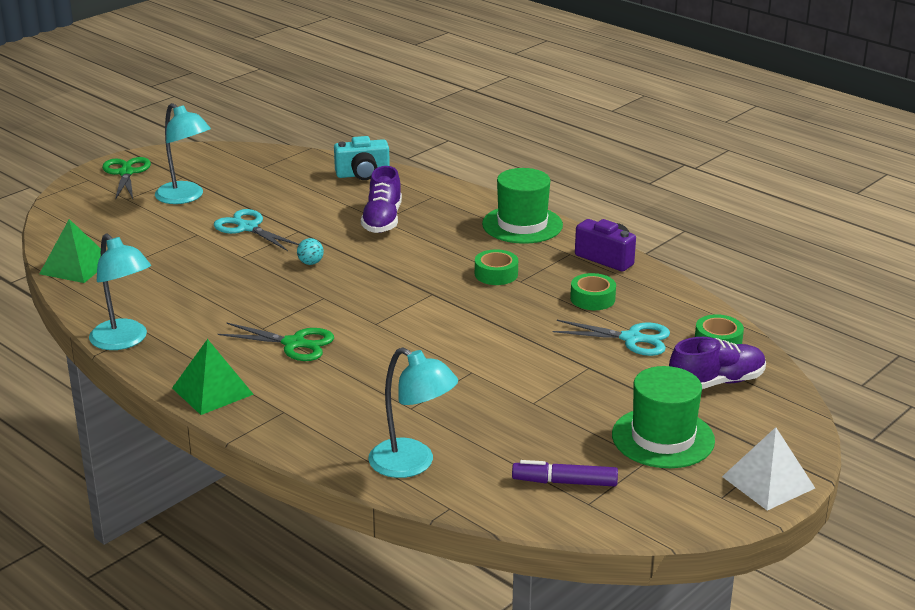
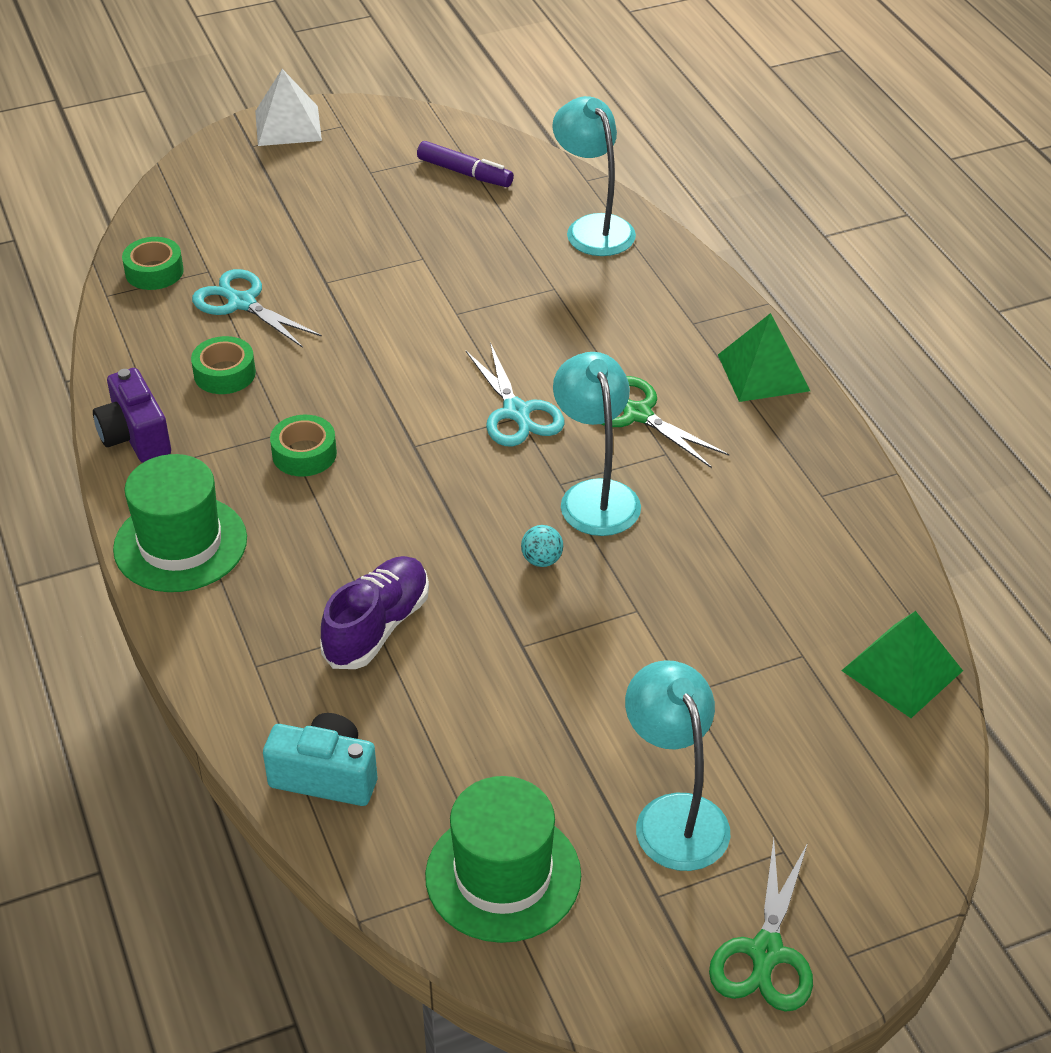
camera: 155 degrees left, 15 degrees up
turquoise lamp [89,233,151,350] -> turquoise lamp moved to [553,352,641,536]
turquoise scissors [214,209,299,251] -> turquoise scissors moved to [466,343,565,446]
green hat [612,366,715,468] -> green hat moved to [425,776,581,943]
purple shoe [669,337,766,389] -> none

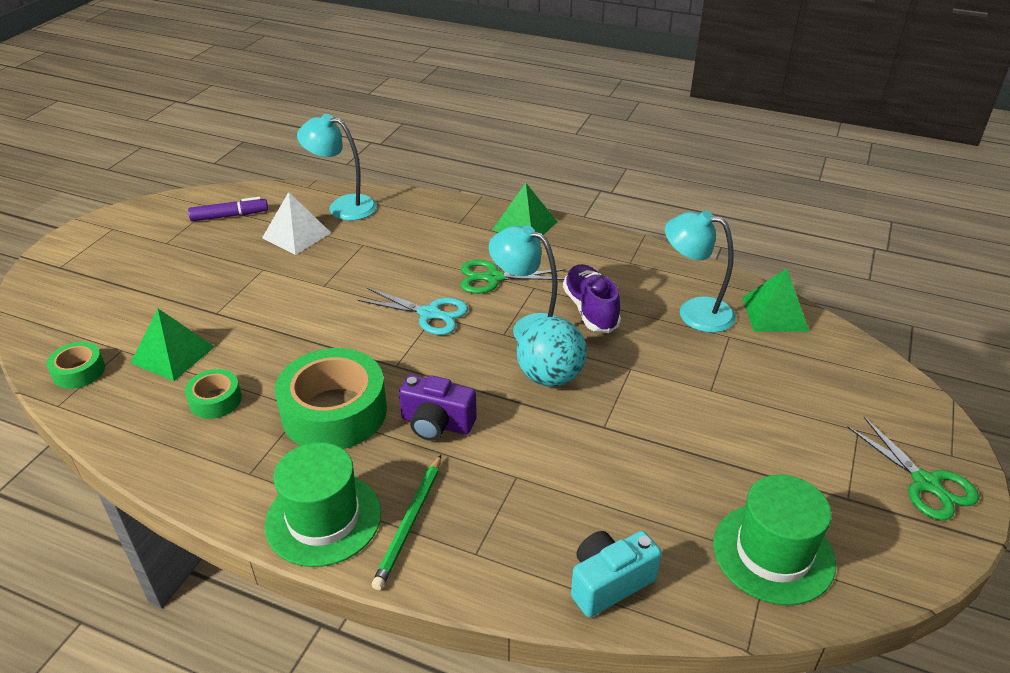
camera: 45 degrees left, 5 degrees down
purple camera [93,368,171,463] -> purple camera moved to [399,375,477,441]
turquoise scissors [192,269,322,348] -> green pyramid [130,308,215,381]
white pyramid [255,69,322,146] -> white pyramid moved to [262,192,331,255]
green tape [270,415,337,477] -> green tape [275,348,387,449], size x2.02
purple shoe [320,556,429,669] -> purple shoe moved to [563,264,621,333]
turquoise ball [521,525,563,567] -> turquoise ball [517,317,587,387], size x2.24
turquoise lamp [625,660,730,871] -> turquoise lamp moved to [665,210,736,333]
none -> green pencil [372,455,441,590]

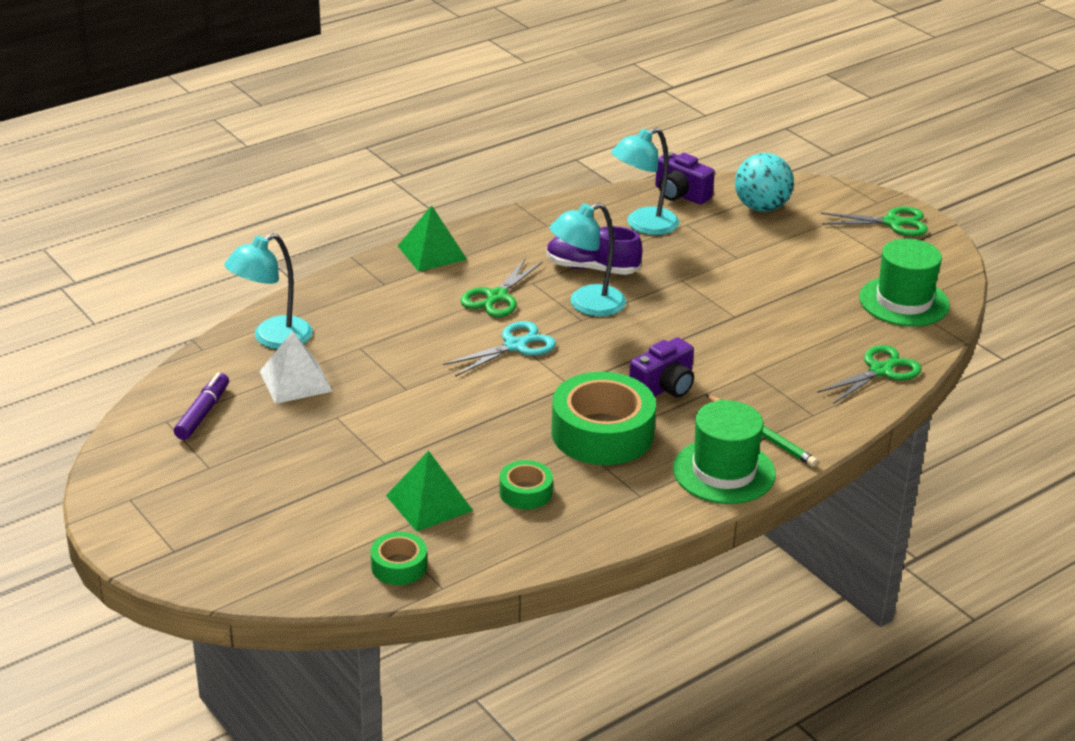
camera: 60 degrees left, 5 degrees down
turquoise ball [517,317,587,387] -> turquoise ball moved to [735,153,794,212]
turquoise camera [571,531,662,617] -> green scissors [817,345,922,404]
green pyramid [742,268,809,332] -> purple camera [655,152,715,204]

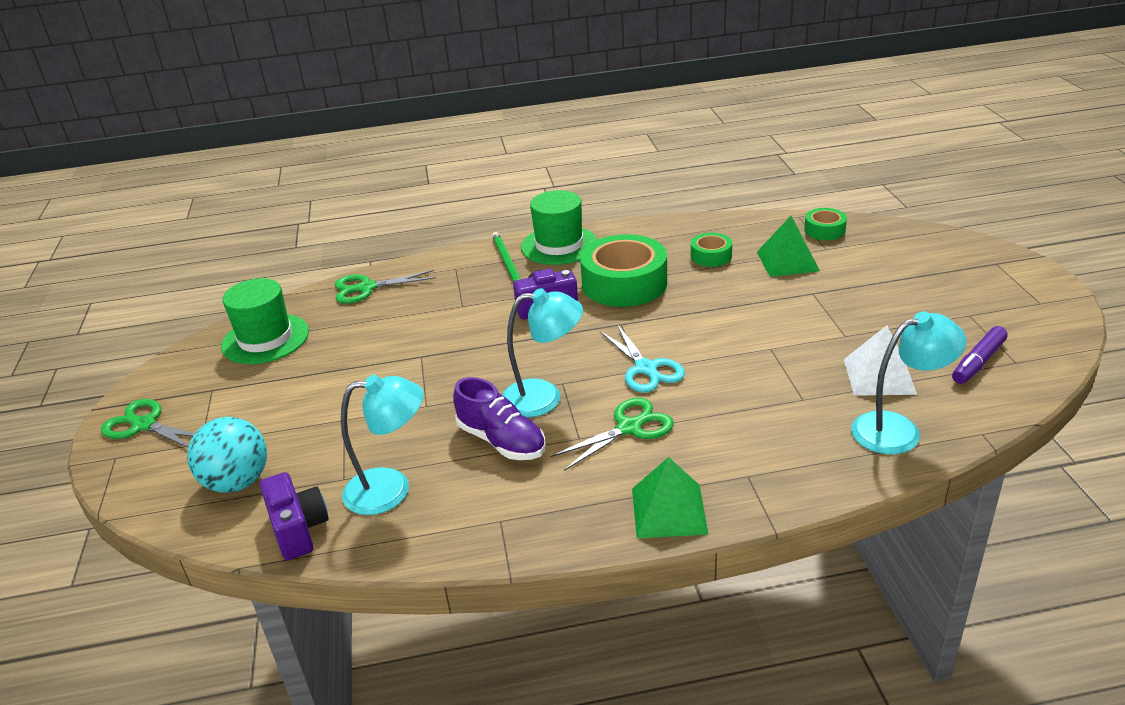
camera: 150 degrees left, 0 degrees up
turquoise scissors [443,321,556,377] -> turquoise scissors turned 105 degrees counterclockwise [600,324,685,393]

